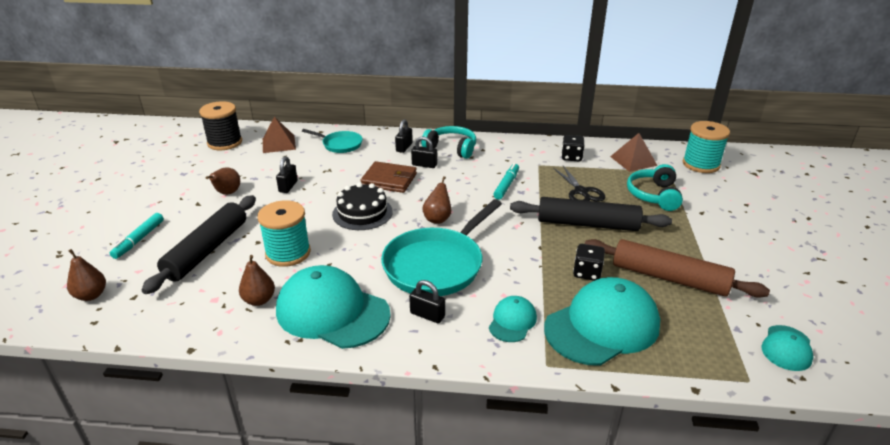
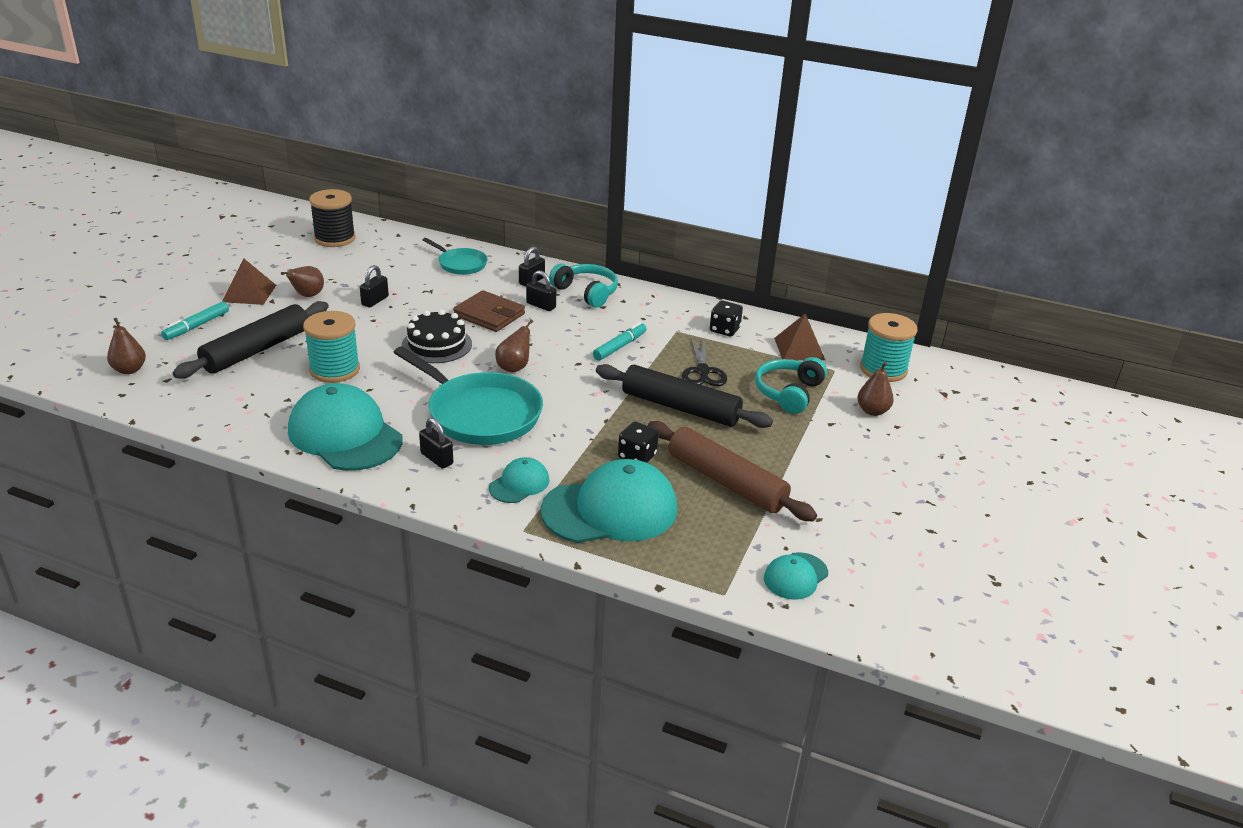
camera: 15 degrees right, 0 degrees up
brown pear [239,255,275,306] -> brown pear moved to [857,362,894,416]
brown pyramid [263,117,296,153] -> brown pyramid moved to [223,258,276,305]
turquoise pan [381,199,502,296] -> turquoise pan turned 105 degrees counterclockwise [393,346,543,445]

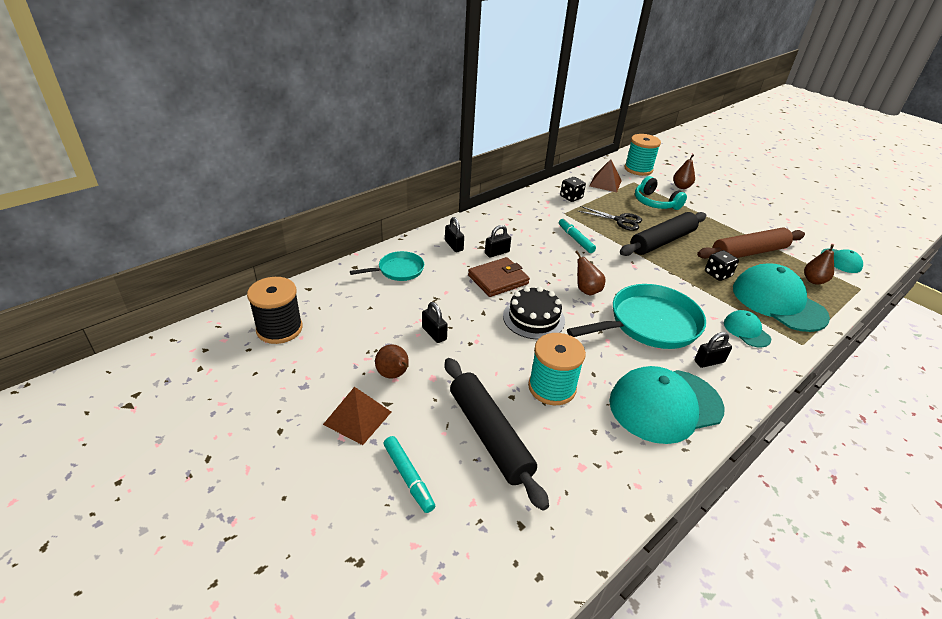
camera: 65 degrees left, 5 degrees up
brown pear [107,318,146,374] -> brown pear moved to [804,244,834,285]
turquoise cap [540,459,677,543] -> turquoise cap turned 45 degrees counterclockwise [733,263,830,332]
turquoise headphones [549,264,618,308] -> none

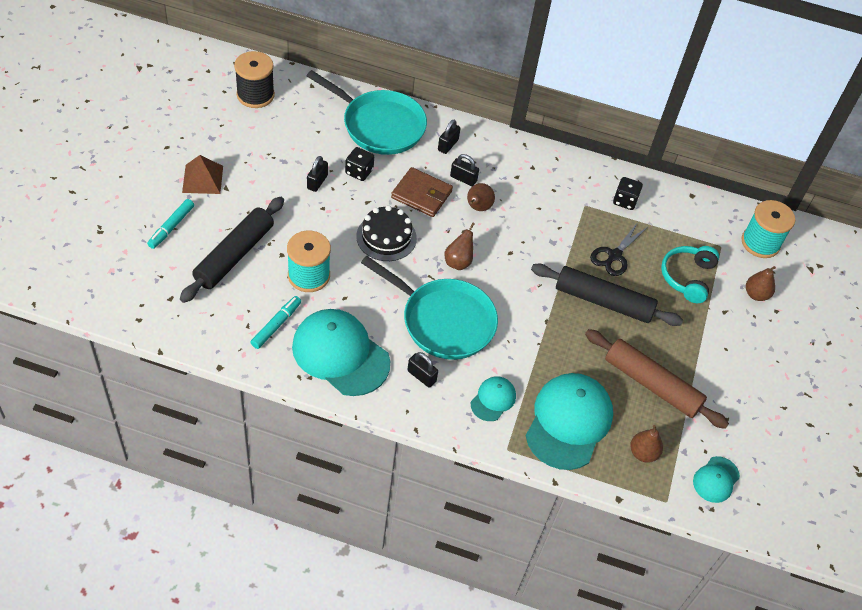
camera: 55 degrees right, 15 degrees up
turquoise pan [350,251,424,281] -> turquoise pan [307,70,427,155], size x1.87
brown pear [375,344,409,379] -> brown pear moved to [467,183,495,211]
turquoise marker [559,218,596,253] -> turquoise marker moved to [250,296,301,349]
black scissors [578,206,642,231] -> black scissors turned 45 degrees clockwise [590,222,648,276]
brown pyramid [589,159,622,192] -> none
black dice [705,250,739,281] -> black dice moved to [345,147,374,181]

